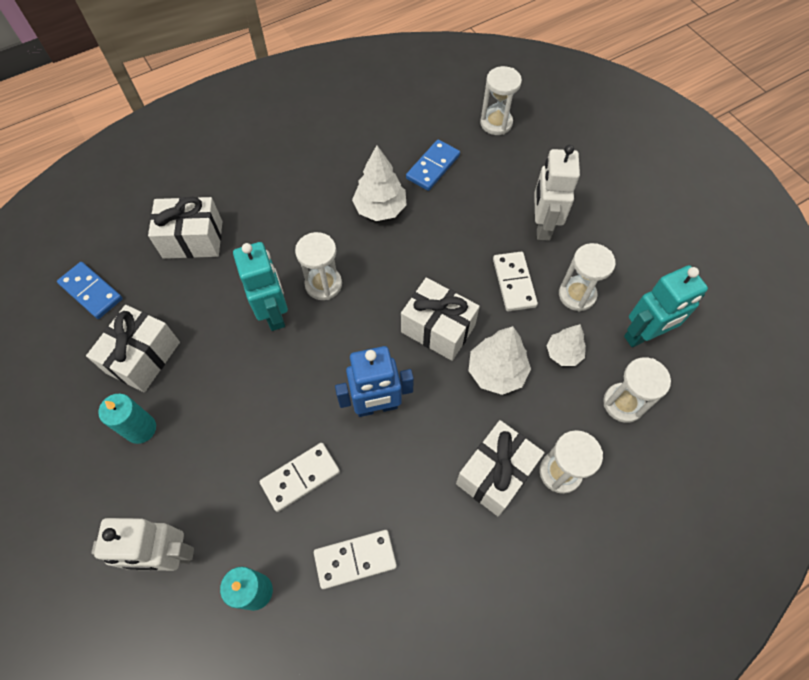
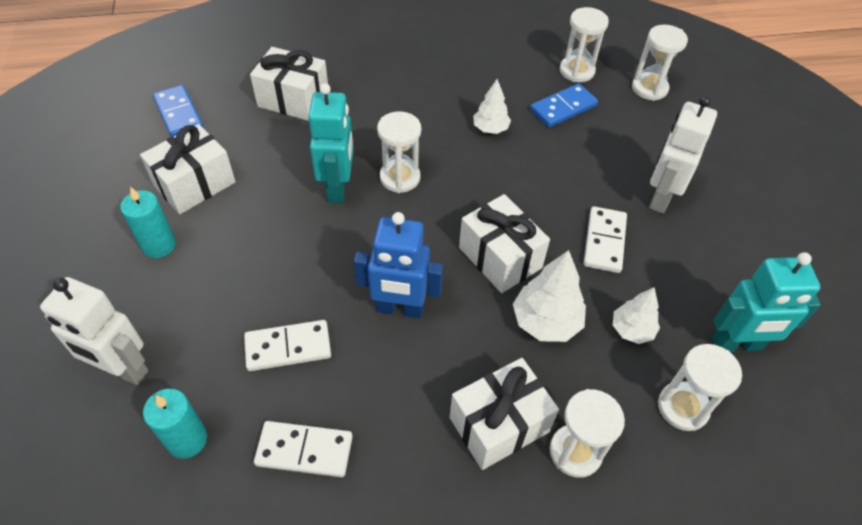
camera: 20 degrees right, 10 degrees down
white tree [352,145,407,221] -> white tree [473,79,511,134], size x0.64
white hourglass [559,243,616,312] -> white hourglass moved to [559,7,609,82]

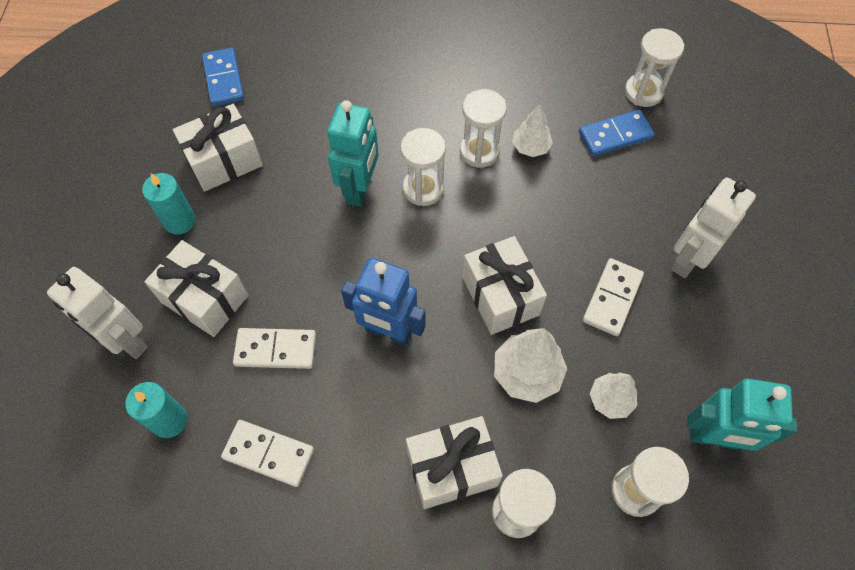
camera: 15 degrees right, 10 degrees up
white gift [250,47,328,121] -> white gift moved to [144,240,248,337]
white hourglass [632,24,688,101] -> white hourglass moved to [460,89,507,168]

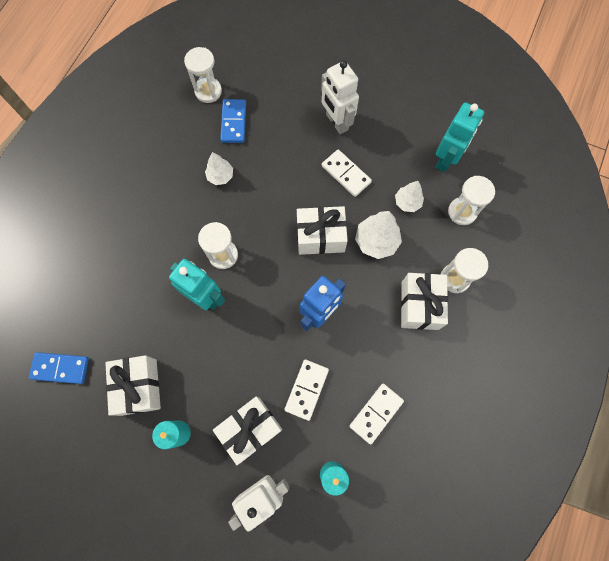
camera: 70 degrees left, 10 degrees up
white hourglass [460,89,507,168] -> none

